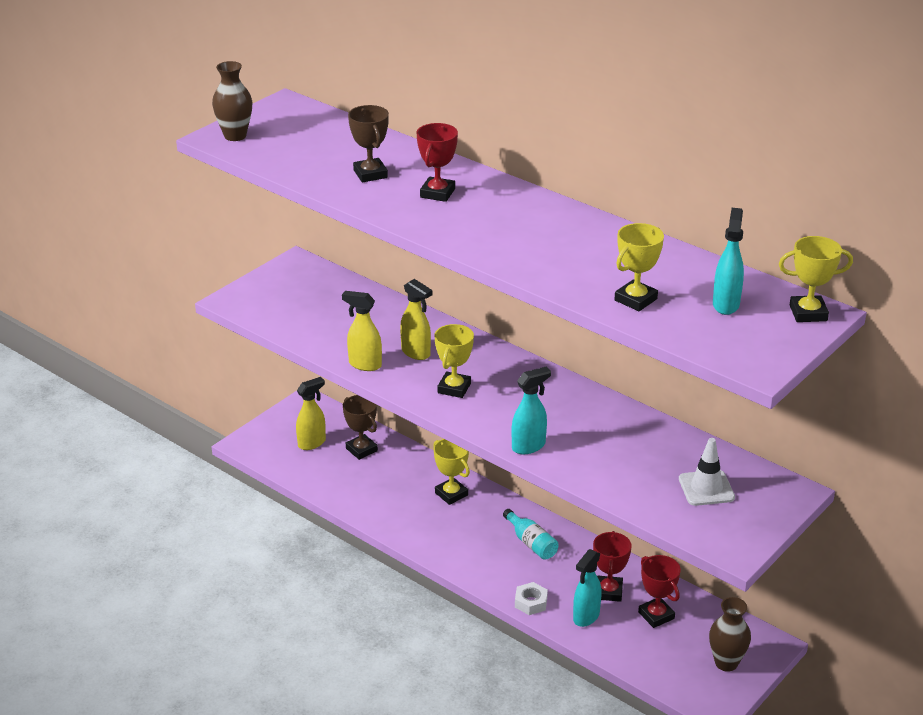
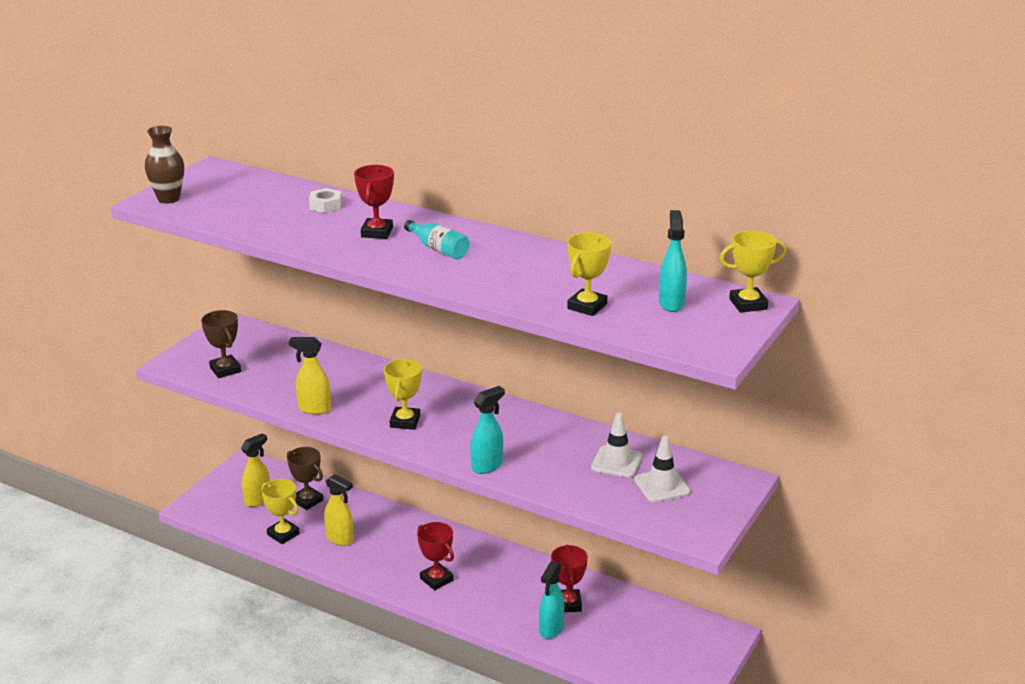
camera: 10 degrees left, 5 degrees down
brown trophy [348,105,389,182] -> brown trophy moved to [201,310,241,378]
yellow spray bottle [400,279,433,360] -> yellow spray bottle moved to [324,474,354,546]
yellow trophy [433,439,470,505] -> yellow trophy moved to [261,479,300,544]
turquoise bottle [503,509,558,560] -> turquoise bottle moved to [404,220,469,259]
white nut [515,582,548,615] -> white nut moved to [309,188,342,213]
red trophy [638,555,681,628] -> red trophy moved to [417,522,454,590]
brown vase [709,597,751,672] -> none
none -> white traffic cone [591,413,642,478]

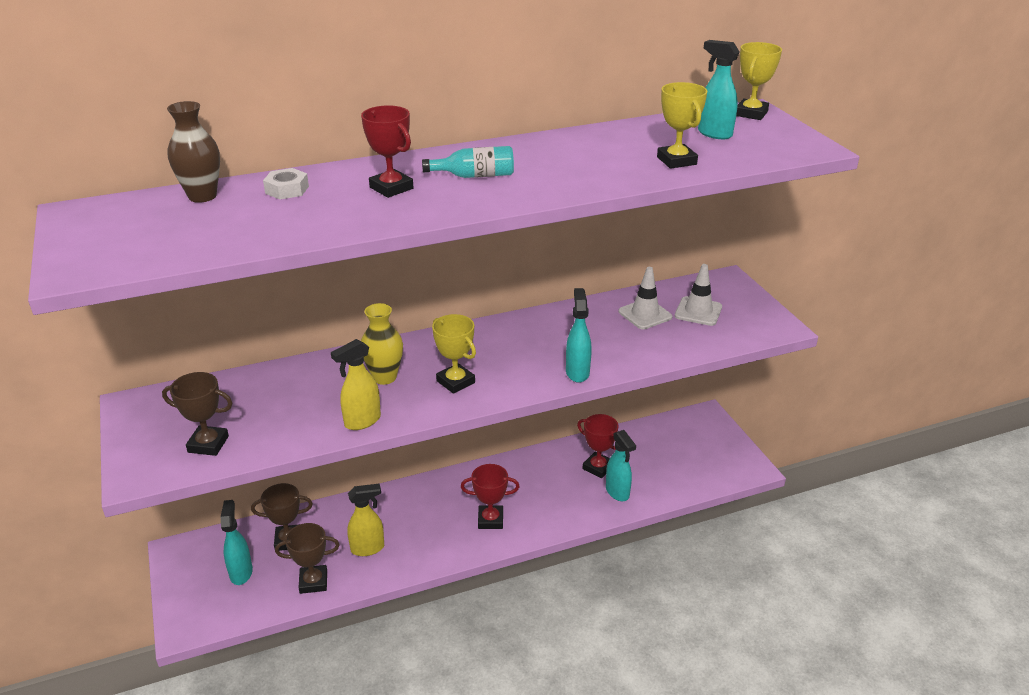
camera: 50 degrees left, 5 degrees up
brown vase [145,126,184,203] -> brown vase moved to [167,101,220,203]
yellow spray bottle [241,433,270,507] -> turquoise spray bottle [221,500,253,585]
yellow trophy [261,479,300,544] -> brown trophy [275,523,340,594]
none -> yellow vase [361,303,403,385]

